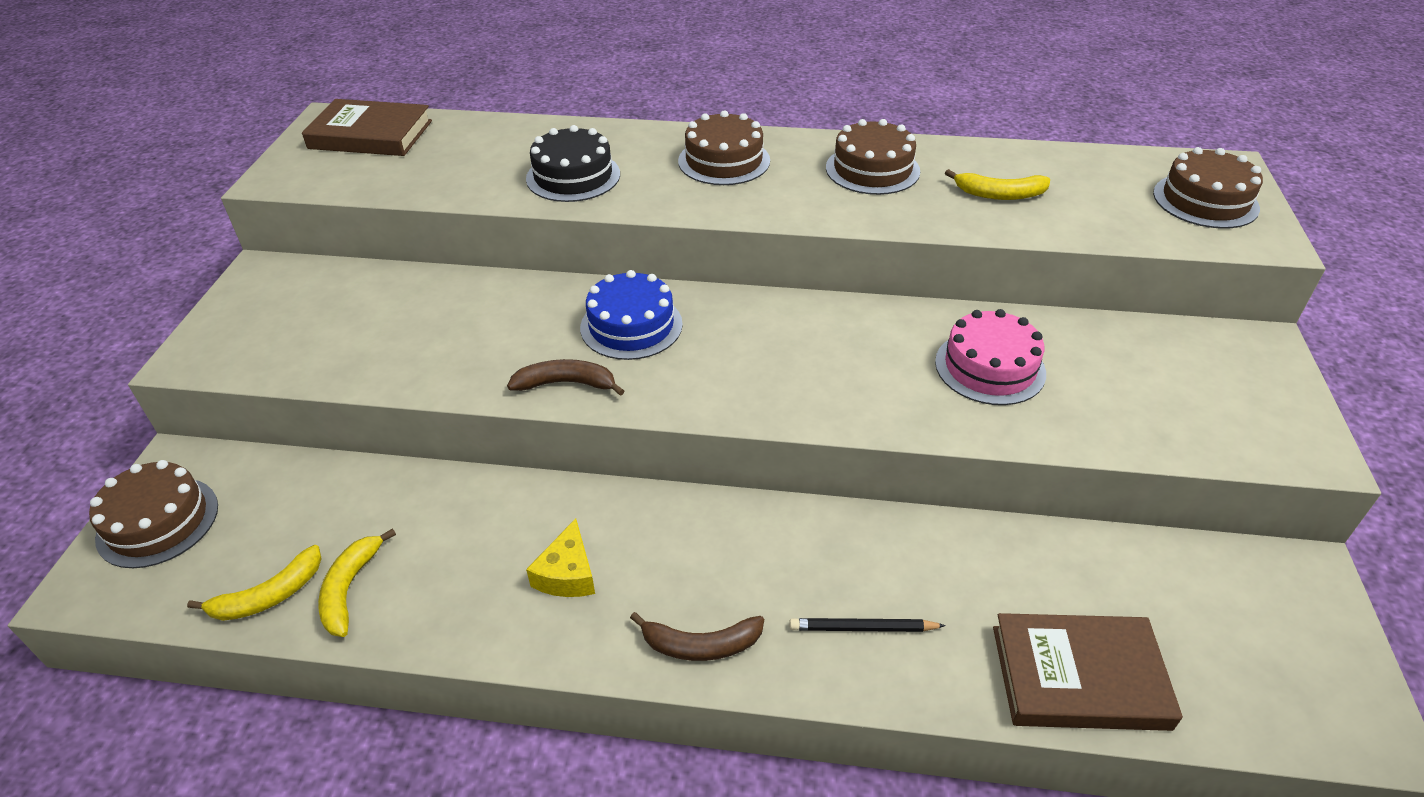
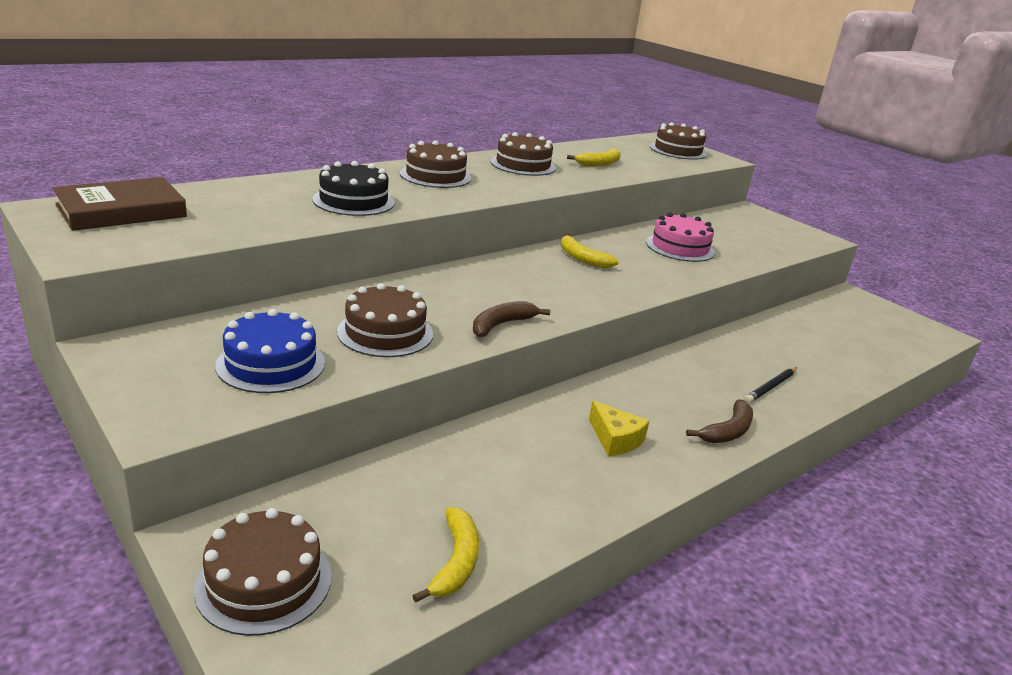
camera: 50 degrees left, 15 degrees down
yellow banana [318,528,396,637] -> yellow banana moved to [561,233,619,268]
blue cake [580,270,683,360] -> blue cake moved to [215,309,325,393]
brown book [993,613,1183,731] -> none
none -> brown cake [337,283,433,357]

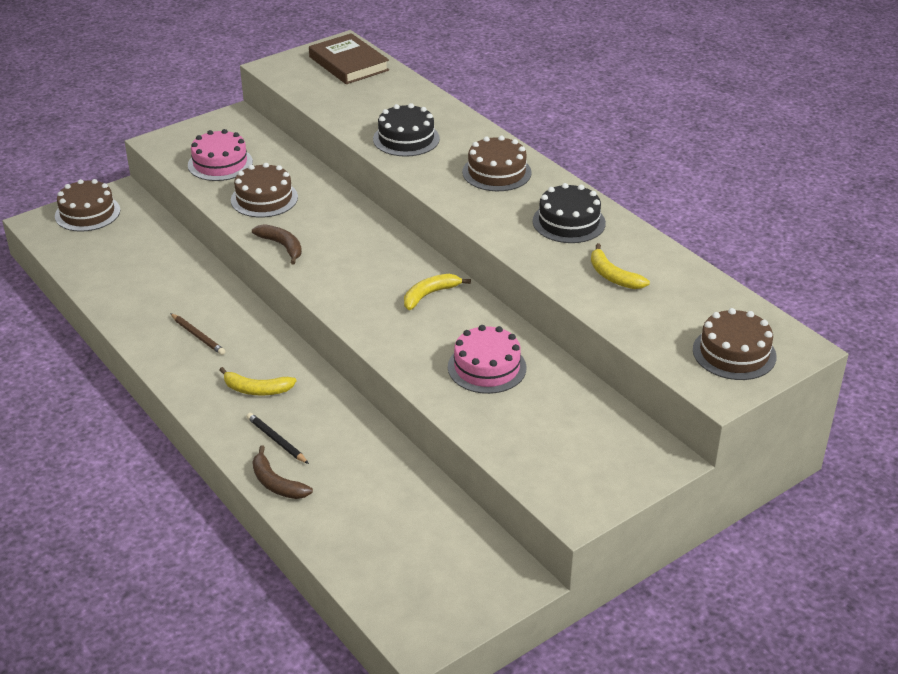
camera: 95 degrees right, 10 degrees up
blue cake [215,309,325,393] -> pink cake [188,129,253,181]
yellow banana [412,507,479,603] -> yellow banana moved to [220,367,296,395]
brown cake [491,132,556,176] -> black cake [533,183,606,243]
yellow cheese [589,401,650,456] -> brown pencil [170,313,226,355]
brown banana [686,399,753,443] -> brown banana moved to [252,446,313,499]

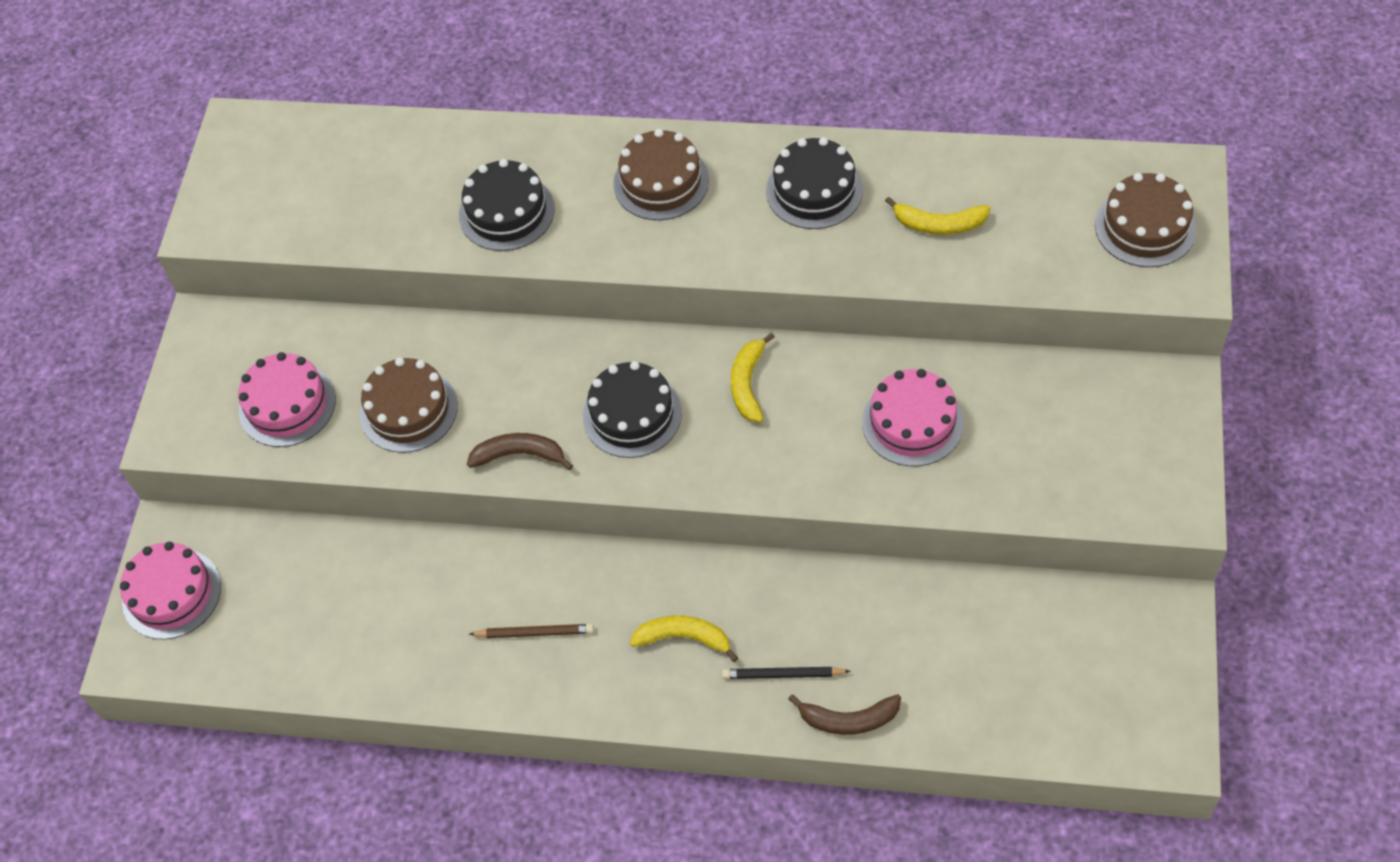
camera: 40 degrees left, 20 degrees up
brown cake [55,179,120,232] -> pink cake [120,542,221,639]
yellow banana [220,367,296,395] -> yellow banana turned 135 degrees counterclockwise [630,616,738,662]
brown book [309,33,389,84] -> none
none -> black cake [583,361,682,458]

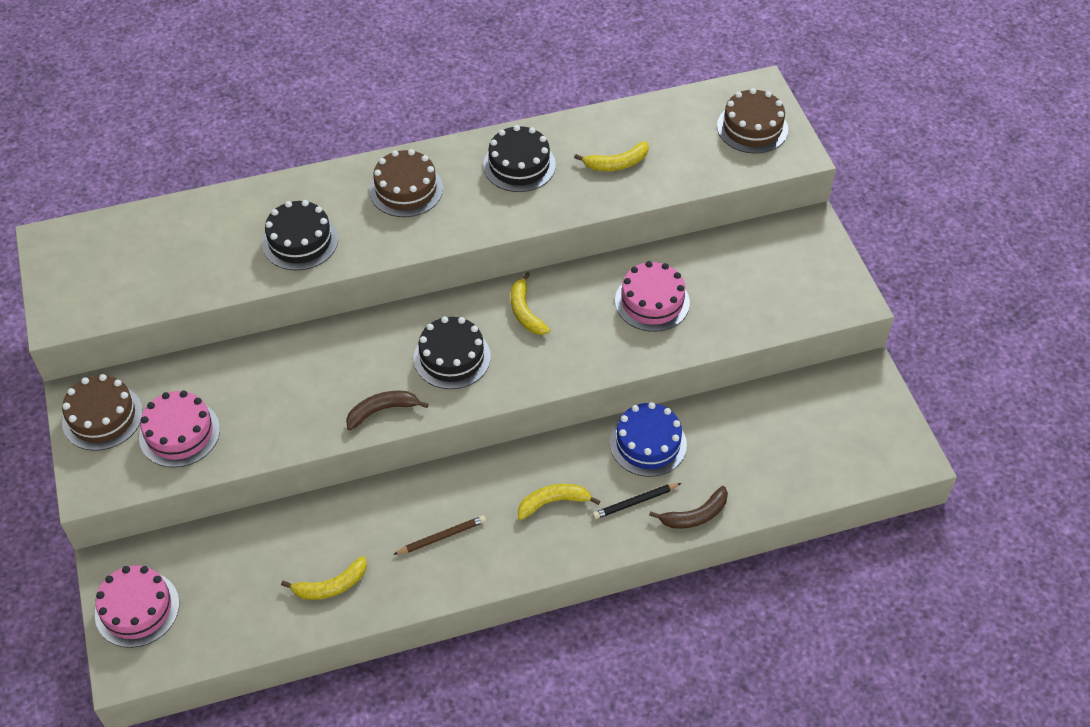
camera: 30 degrees left, 5 degrees down
brown cake [360,358,458,453] -> brown cake moved to [62,374,143,451]
none -> yellow banana [281,556,367,600]
none -> blue cake [610,402,687,477]

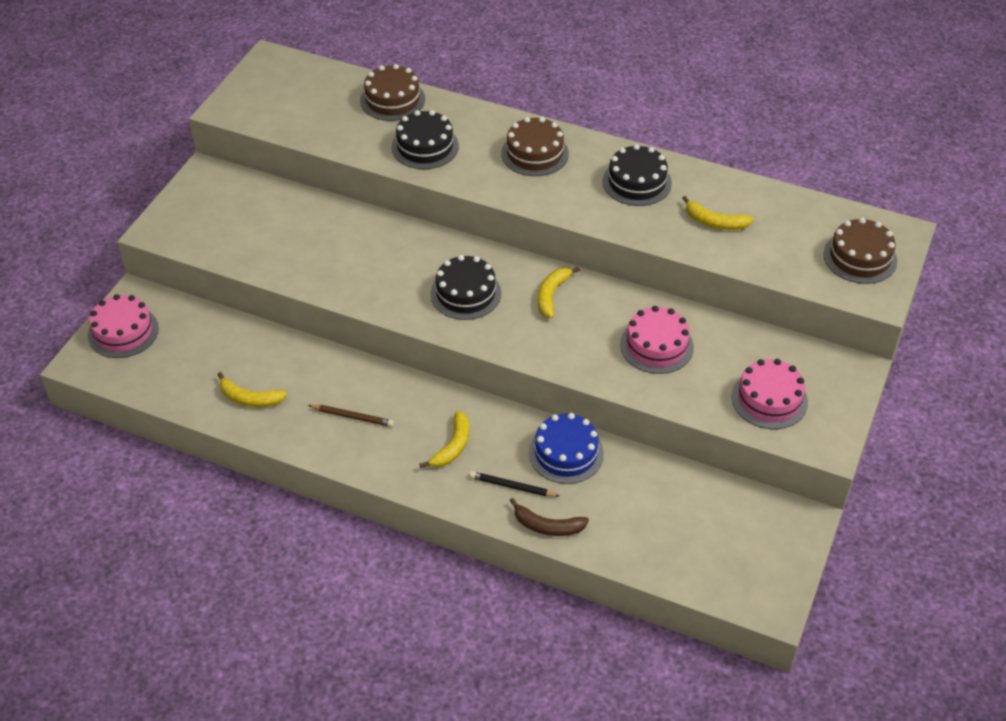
camera: 40 degrees right, 5 degrees down
brown cake [62,374,143,451] -> brown cake moved to [360,64,425,121]
pink cake [139,391,220,467] -> pink cake moved to [732,359,808,429]
brown banana [346,391,428,430] -> none
yellow banana [518,484,600,520] -> yellow banana turned 90 degrees clockwise [420,411,469,468]

